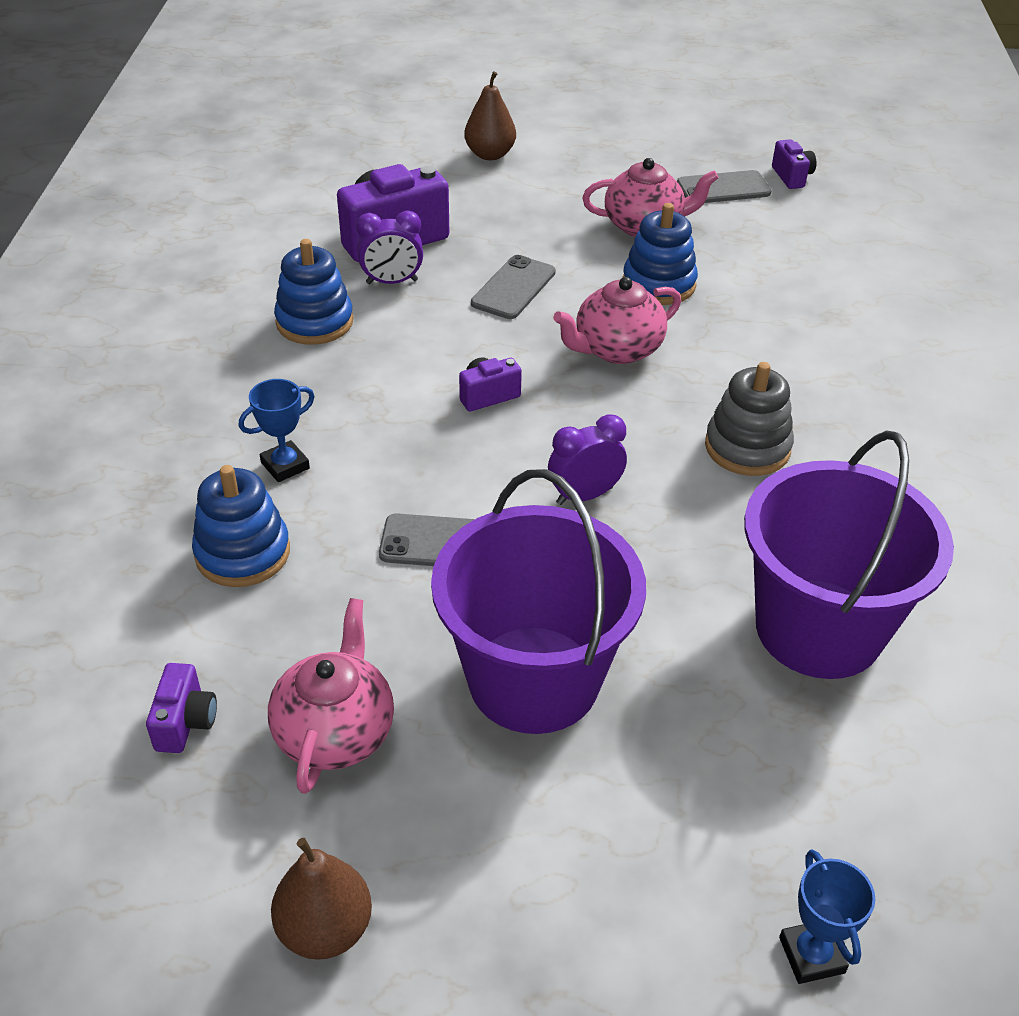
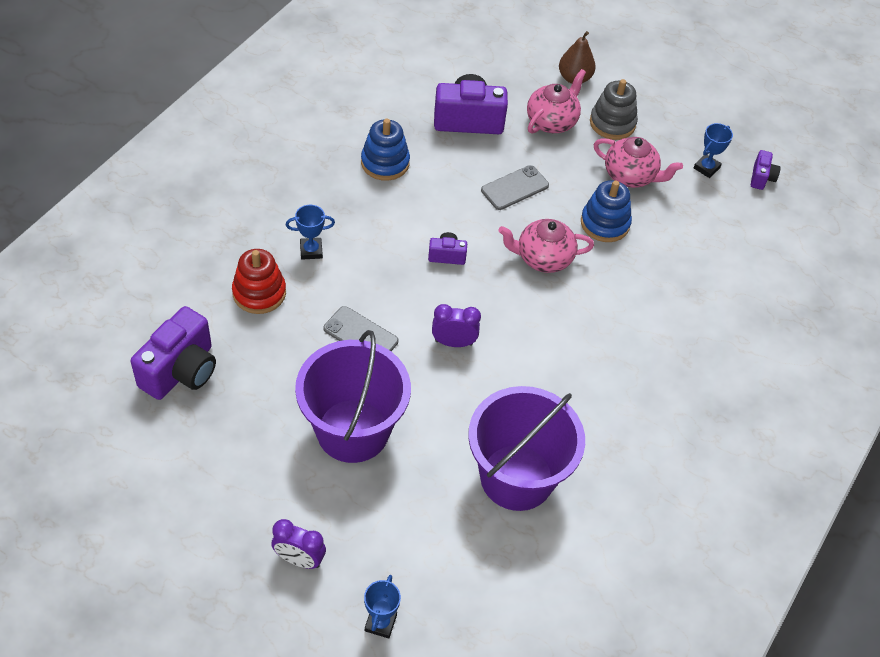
camera: 25 degrees right, 10 degrees up
purple camera [146,663,217,753] -> purple camera [131,306,216,400], size x2.04
blue stacking toy [192,465,290,587] -> red stacking toy [232,249,286,314]
pink teapot [268,598,394,794] -> pink teapot moved to [527,69,586,134]
brown pear [271,838,372,960] -> none
purple clock [356,210,423,284] -> purple clock moved to [271,519,326,569]
grey phone [677,170,771,203] -> blue trophy [694,123,733,178]
grey stacking toy [705,362,794,476] -> grey stacking toy moved to [590,79,638,140]

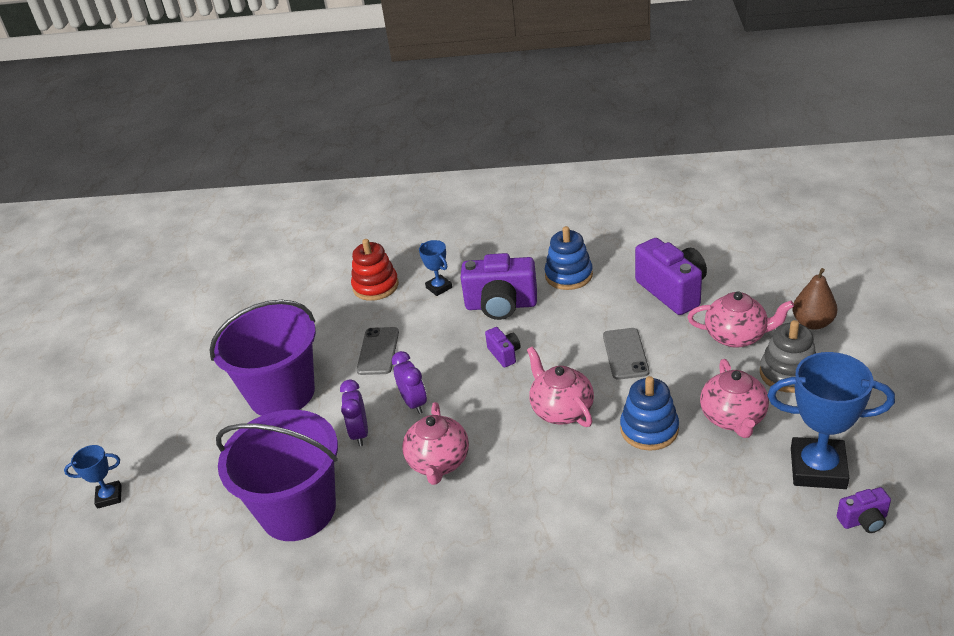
camera: 70 degrees right, 15 degrees down
purple camera [131,306,216,400] -> purple camera moved to [460,253,537,320]
purple clock [271,519,326,569] -> purple clock moved to [340,379,368,446]
grey phone [481,165,549,210] -> grey phone turned 60 degrees clockwise [603,328,649,380]
blue trophy [694,123,733,178] -> blue trophy [768,352,895,489], size x1.98
none -> pink teapot [402,402,469,485]

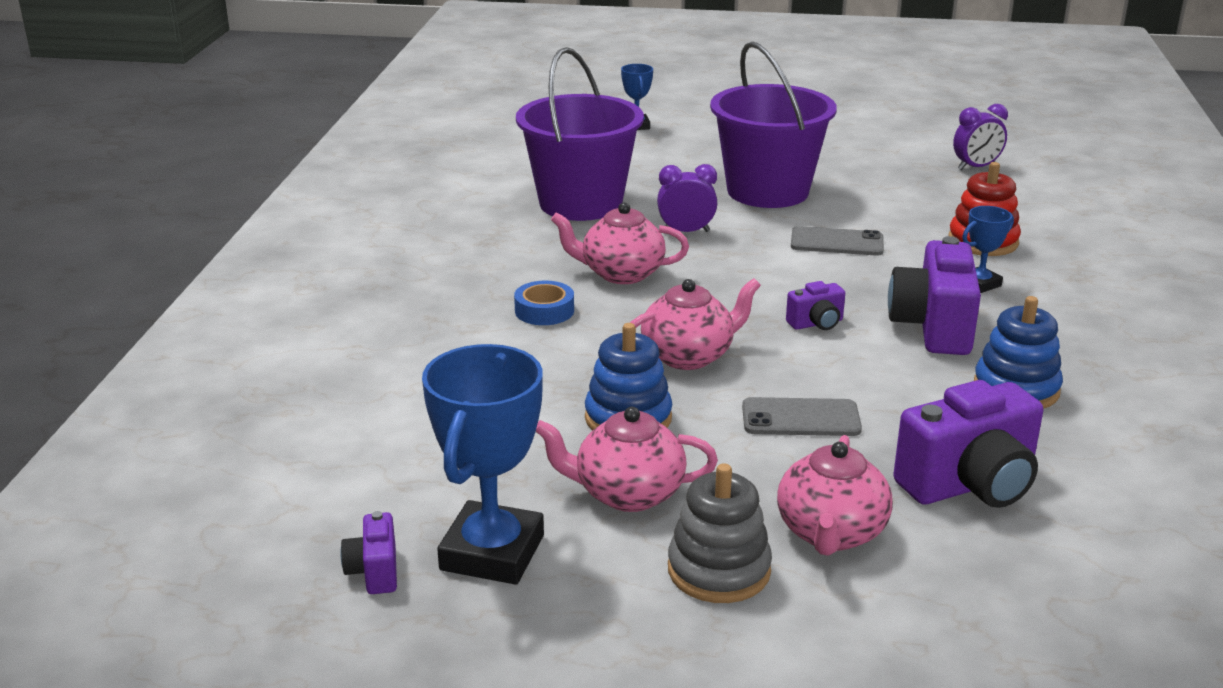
camera: 90 degrees right, 10 degrees down
purple clock [392,351,427,414] -> purple clock moved to [953,104,1008,170]
brown pear [792,268,837,330] -> none
none -> blue tape [514,281,574,325]

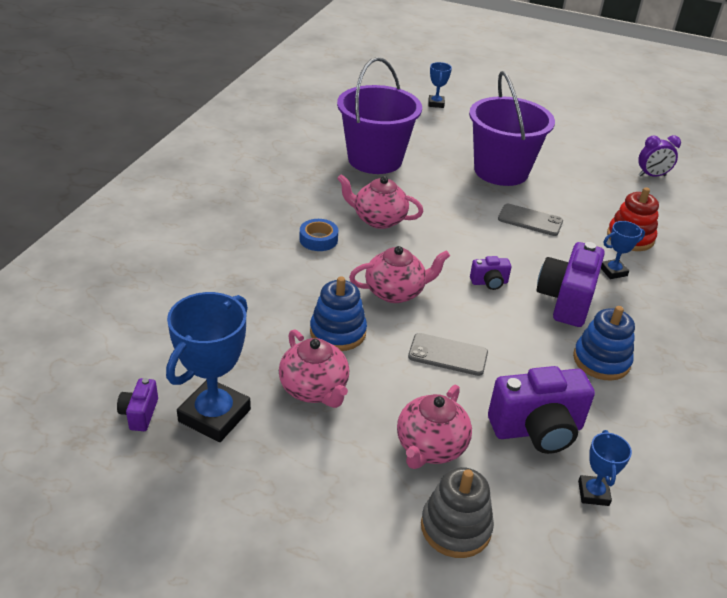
camera: 10 degrees right, 10 degrees up
pink teapot [536,407,718,512] -> pink teapot turned 135 degrees counterclockwise [279,329,349,408]
purple clock [657,164,717,232] -> none
grey stacking toy [668,463,772,603] -> grey stacking toy moved to [421,467,494,558]
none -> blue trophy [578,430,632,506]

